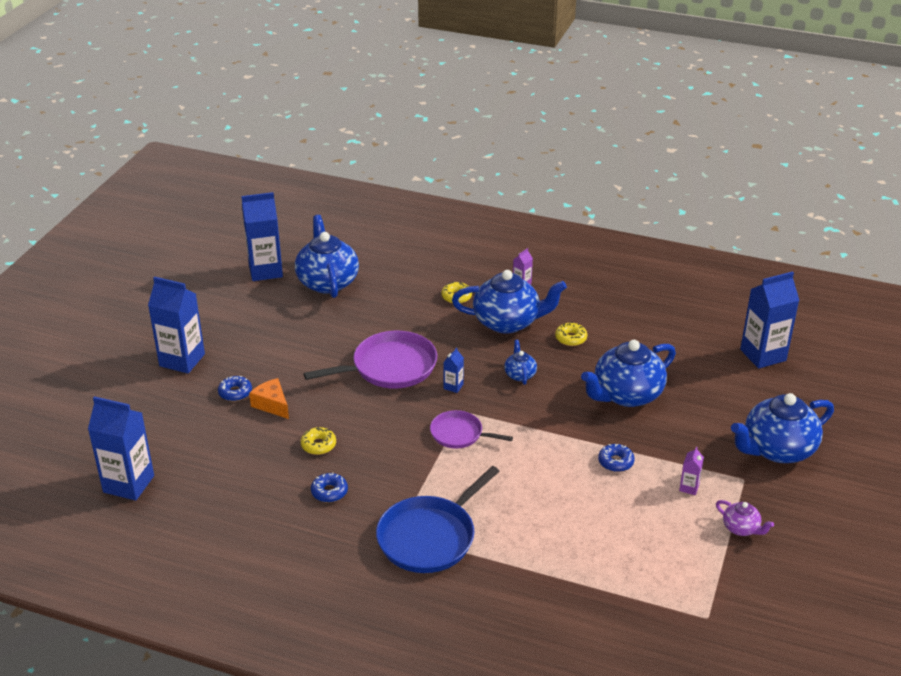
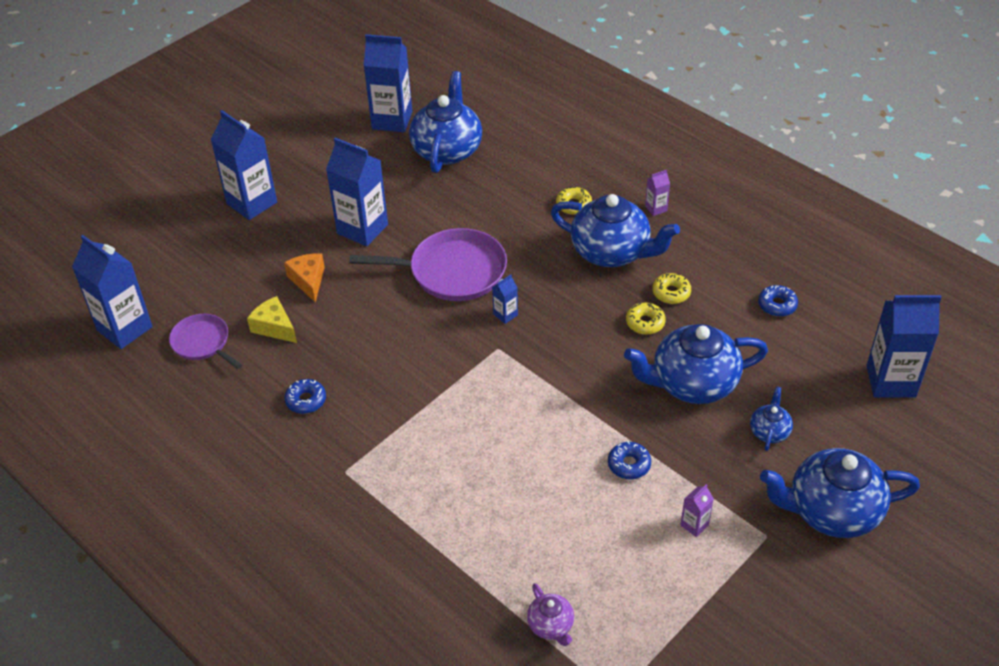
camera: 25 degrees right, 10 degrees up
blue donut [218,376,252,401] -> blue donut moved to [758,285,798,317]
yellow donut [301,427,336,455] -> yellow donut moved to [626,303,666,335]
blue pan [376,466,500,573] -> none
purple pan [430,410,513,449] -> purple pan moved to [169,314,242,369]
blue teapot [504,340,537,385] -> blue teapot moved to [750,387,793,451]
purple teapot [716,500,774,536] -> purple teapot moved to [527,583,574,646]
none -> yellow cheese [247,296,297,343]
none -> blue carton [326,138,388,246]

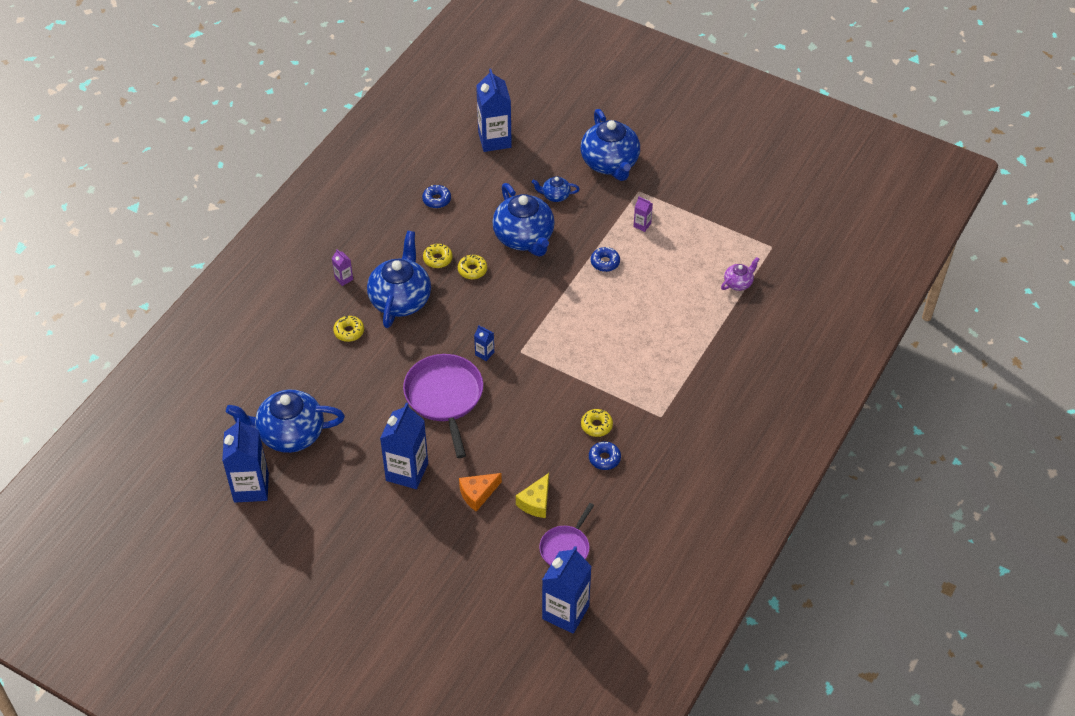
camera: 105 degrees left, 5 degrees up
blue carton [211,110,277,220] -> none
none -> yellow donut [581,409,613,437]

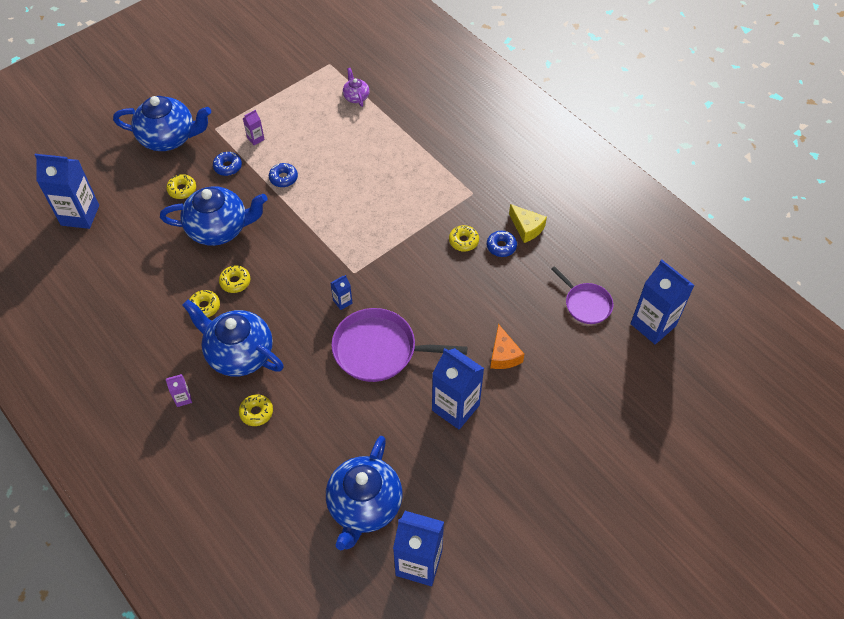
camera: 70 degrees left, 5 degrees up
blue donut [422,185,451,208] -> blue donut moved to [213,152,242,176]
yellow cheese [516,473,549,518] -> yellow cheese moved to [509,204,547,243]
blue teapot [532,176,580,202] -> yellow donut [166,174,196,199]

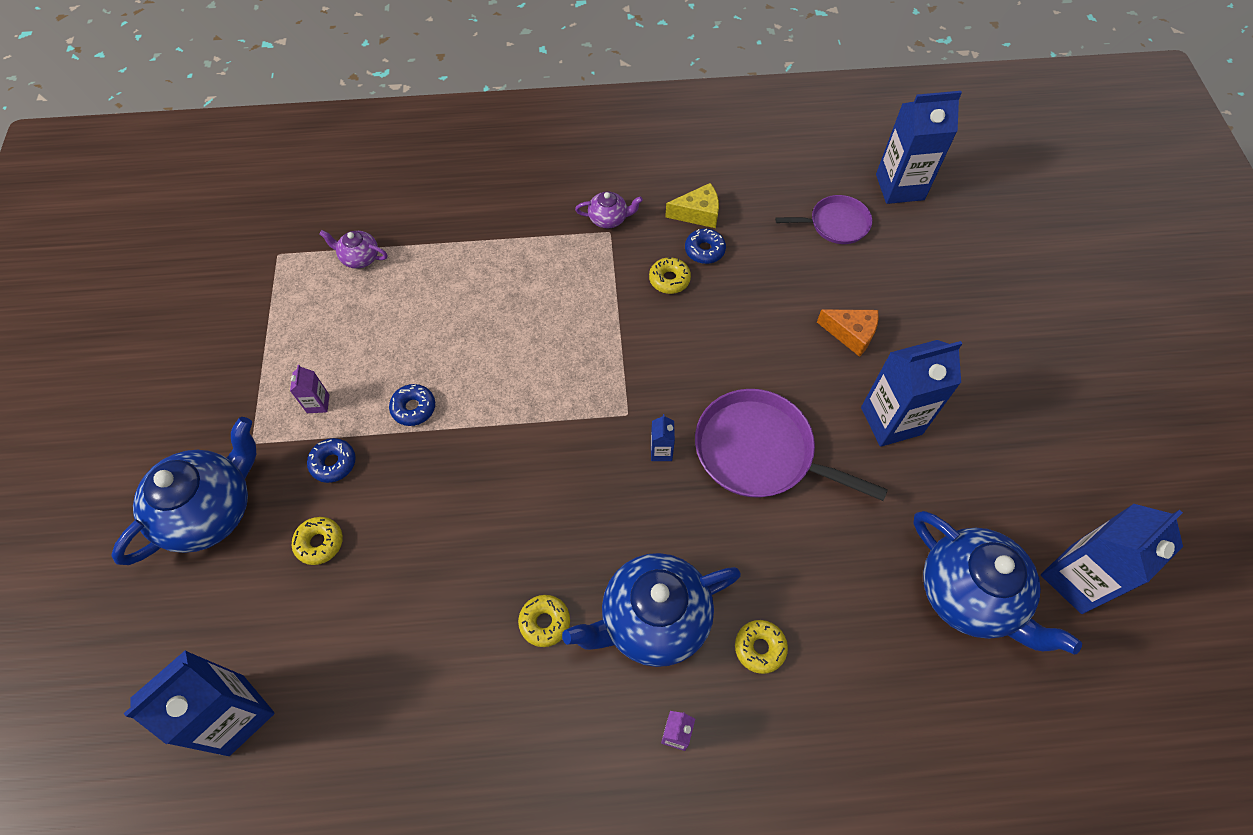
camera: 55 degrees left, 5 degrees up
blue teapot [160,186,267,246] -> none
yellow donut [219,266,251,293] -> none
purple pan [331,308,467,382] -> purple pan turned 75 degrees clockwise [695,389,888,501]
none -> purple teapot [575,191,643,228]

